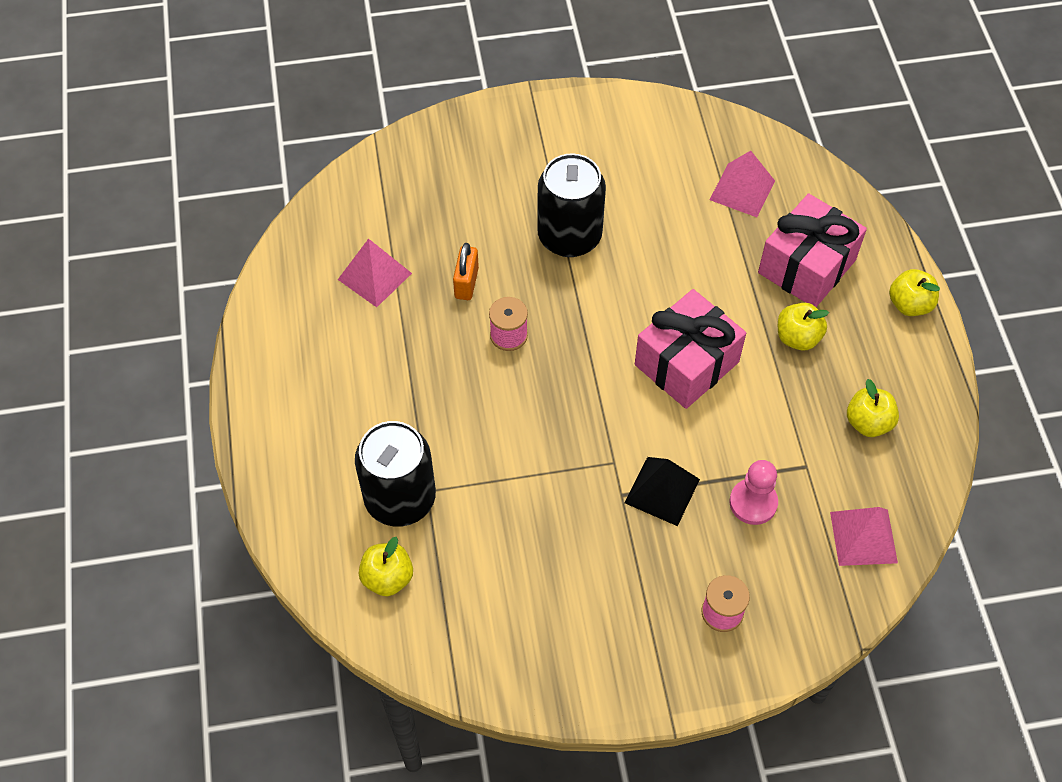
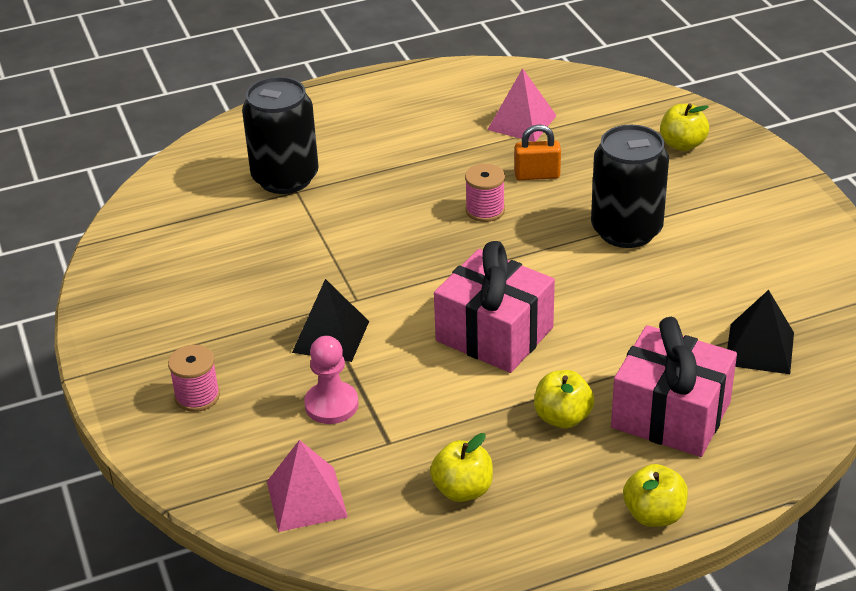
camera: 80 degrees right, 20 degrees down
yellow apple [359,537,413,596] -> yellow apple moved to [660,103,709,151]
pink pyramid [710,151,775,217] -> black pyramid [727,290,794,374]

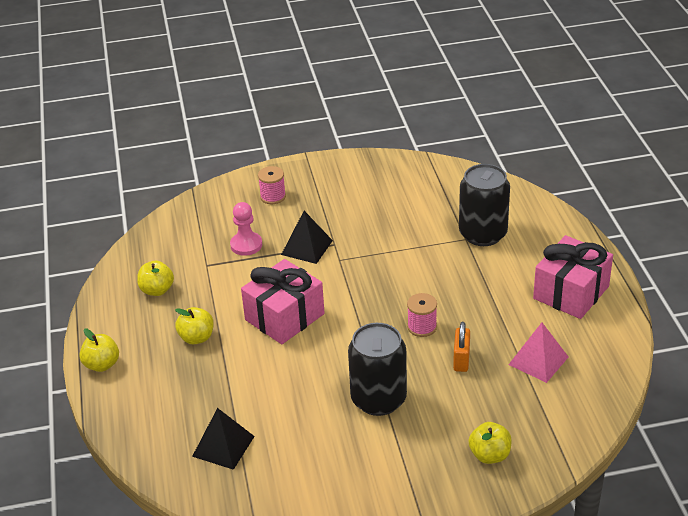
camera: 100 degrees right, 0 degrees up
pink pyramid [267,440,348,532] -> none
pink gift [611,317,737,457] -> pink gift moved to [533,235,613,319]

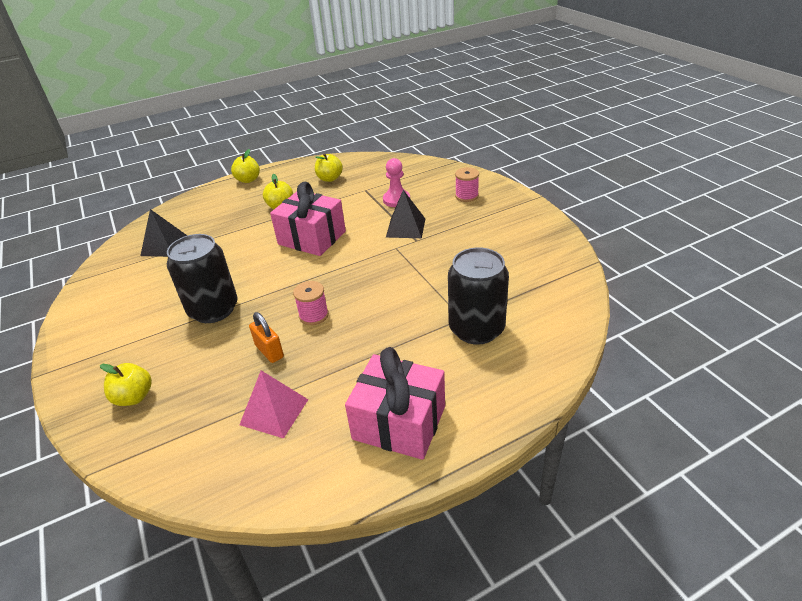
camera: 75 degrees right, 0 degrees up
orange padlock [453,322,470,372] -> orange padlock turned 60 degrees clockwise [249,312,284,363]

